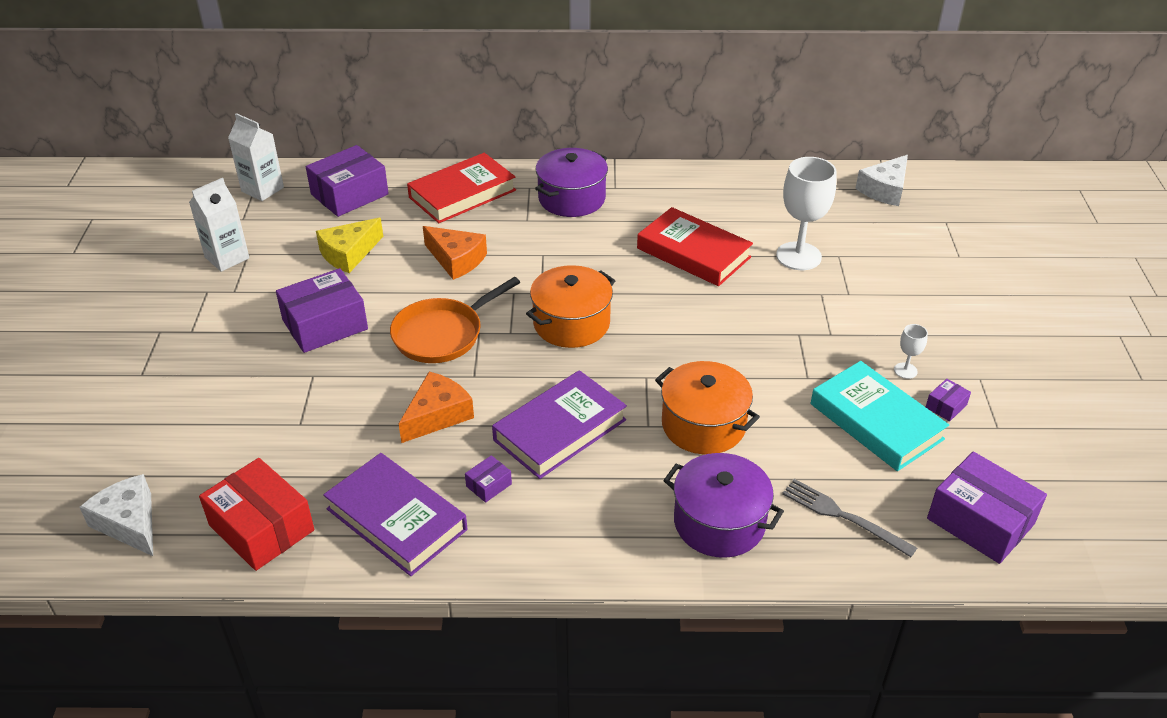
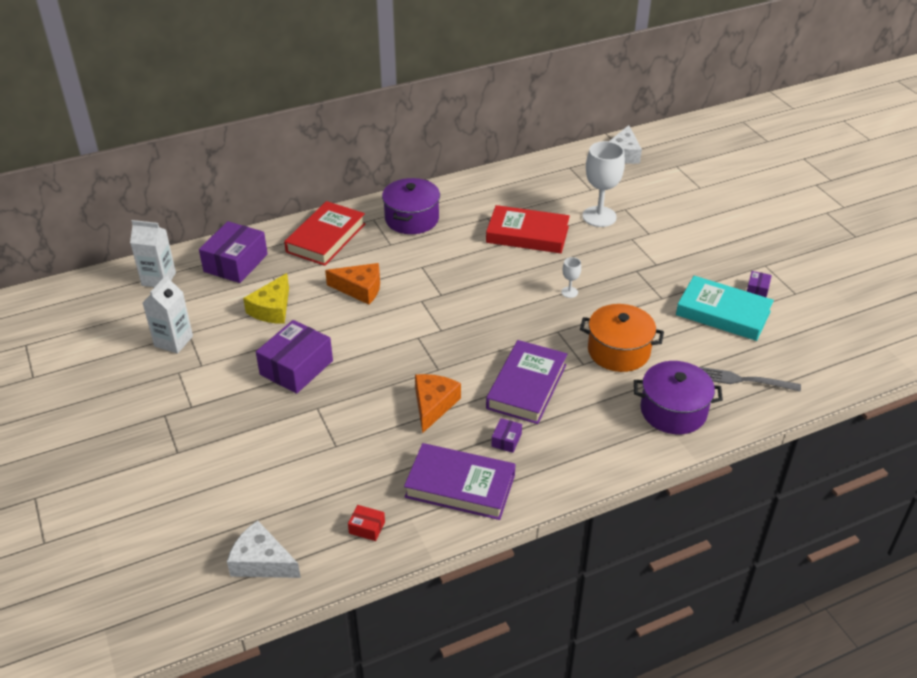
camera: 25 degrees left, 0 degrees up
red box [199,458,314,571] -> red box [348,505,385,541], size x0.44
orange pan [390,277,520,363] -> none
orange pot [526,265,615,348] -> none
white goblet [894,324,928,379] -> white goblet moved to [561,257,581,298]
purple box [927,452,1047,564] -> none

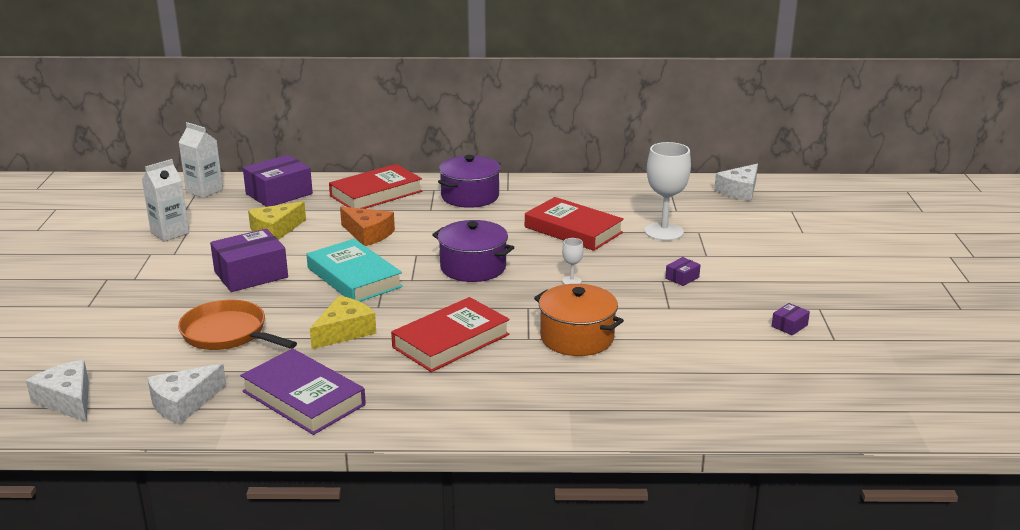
camera: 25 degrees right, 15 degrees down
red box [348,505,385,541] -> white cheese [147,363,226,425]
orange cheese [415,374,461,433] -> yellow cheese [310,296,376,349]
purple book [486,340,567,424] -> red book [391,297,510,372]
purple box [491,418,522,453] -> purple box moved to [665,257,700,286]
purple pot [634,361,723,434] -> purple pot moved to [432,220,515,282]
turquoise book [676,276,774,341] -> turquoise book moved to [307,239,403,302]
grey fork [700,367,801,392] -> none
none -> orange pan [178,300,297,350]

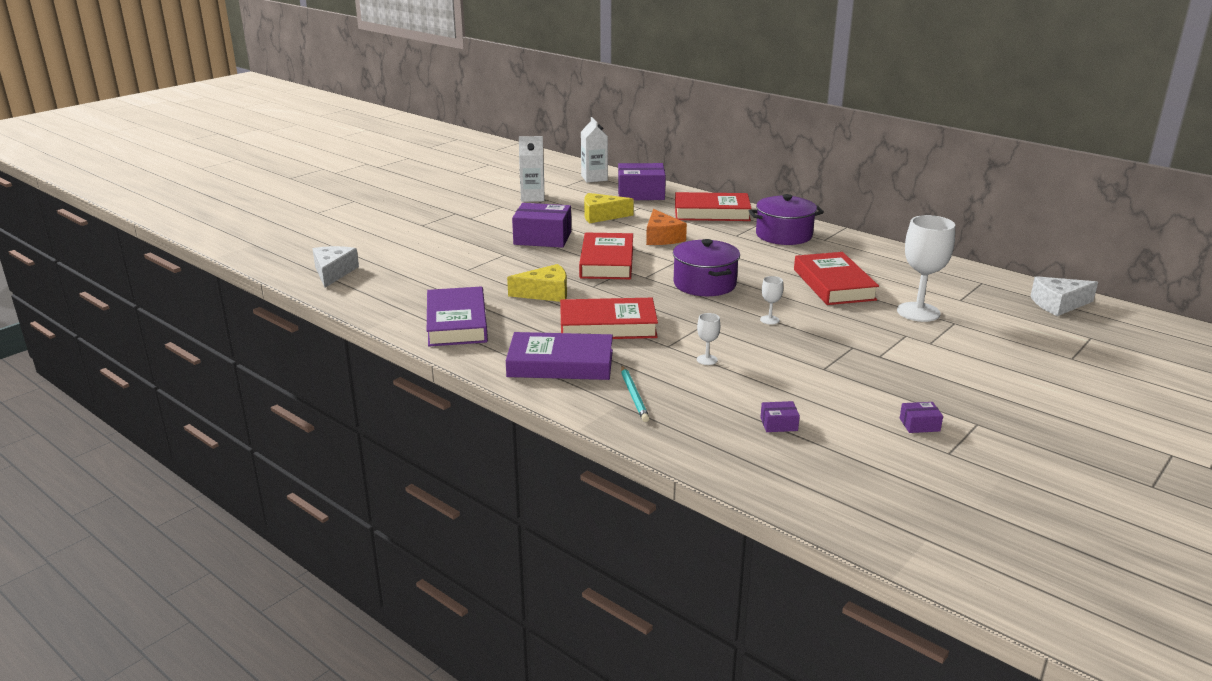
camera: 40 degrees right, 0 degrees up
white cheese [147,363,226,425] -> none
orange pan [178,300,297,350] -> none
turquoise book [307,239,403,302] -> red book [579,233,633,279]
orange pot [534,284,624,356] -> white goblet [697,313,720,365]
purple box [665,257,700,286] -> purple box moved to [760,401,800,432]
none -> purple book [506,332,613,380]
none -> turquoise pencil [621,366,650,422]

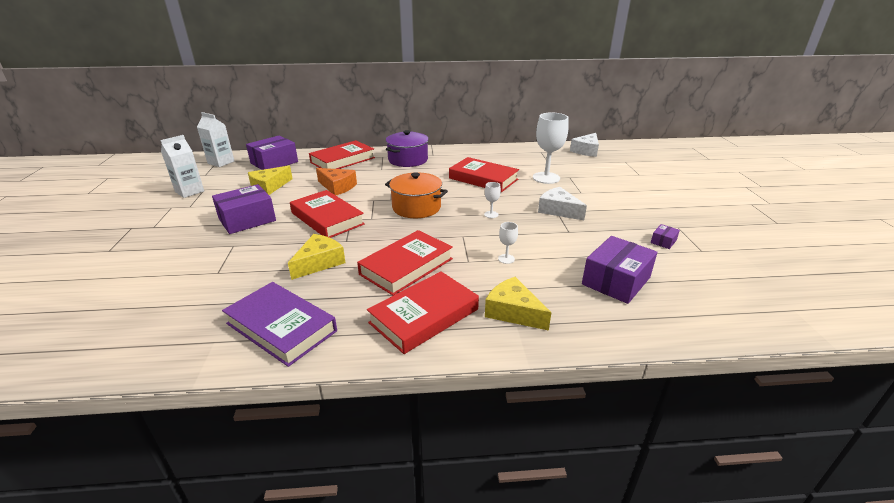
camera: 45 degrees left, 5 degrees up
white cheese [313,246,359,288] -> white cheese moved to [538,187,587,220]
purple book [506,332,613,380] -> red book [367,271,479,354]
turquoise pencil [621,366,650,422] -> yellow cheese [485,277,552,331]
purple pot [673,239,740,296] -> orange pot [385,172,448,218]
purple box [760,401,800,432] -> purple box [582,236,657,304], size x2.26

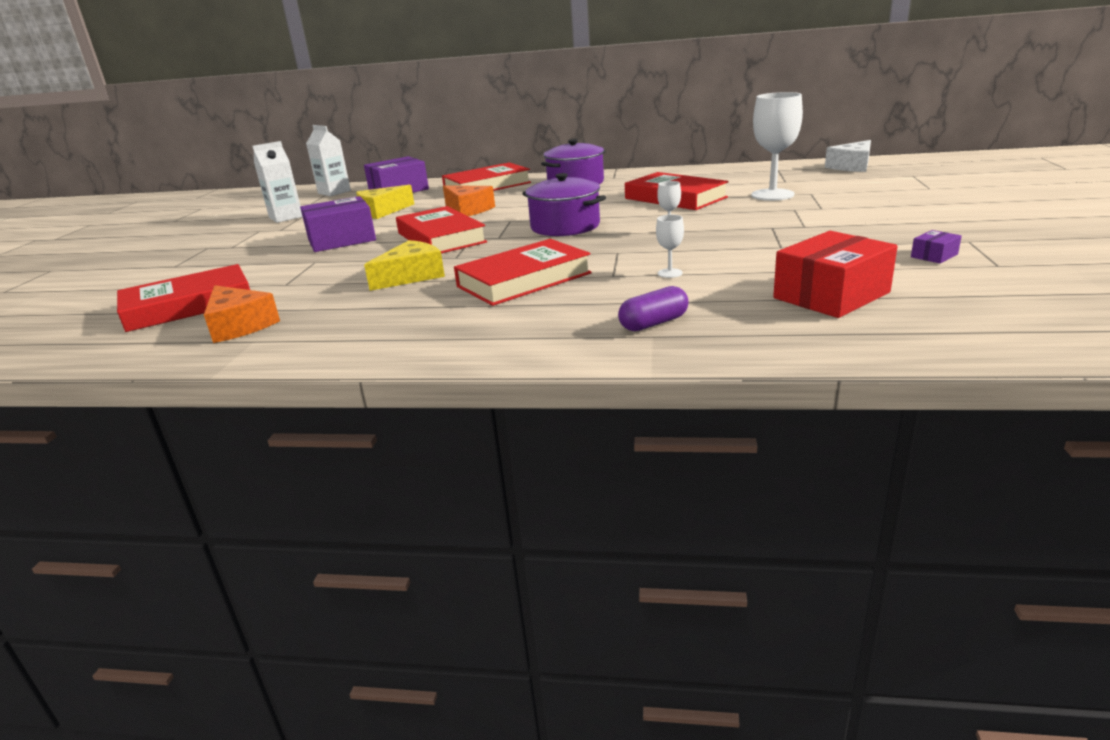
camera: 15 degrees right, 5 degrees down
purple book [222,282,337,367] -> none
red book [367,271,479,354] -> red book moved to [117,264,250,332]
orange pot [385,172,448,218] -> purple pot [522,173,606,236]
yellow cheese [485,277,552,331] -> purple capsule [618,286,688,331]
white cheese [538,187,587,220] -> none
purple box [582,236,657,304] -> red box [773,231,898,318]
none -> orange cheese [204,285,280,343]

